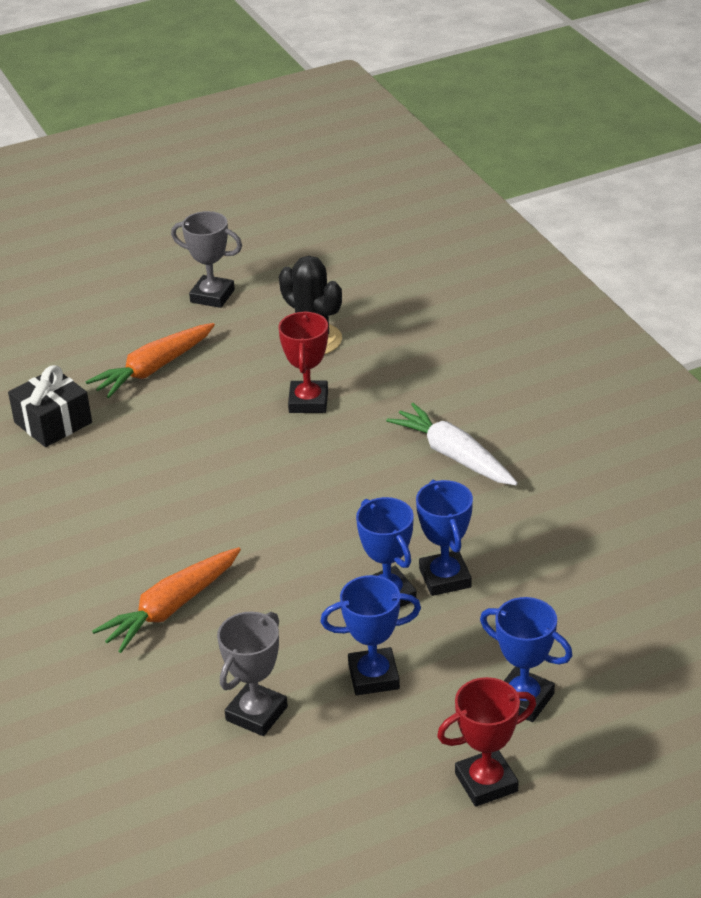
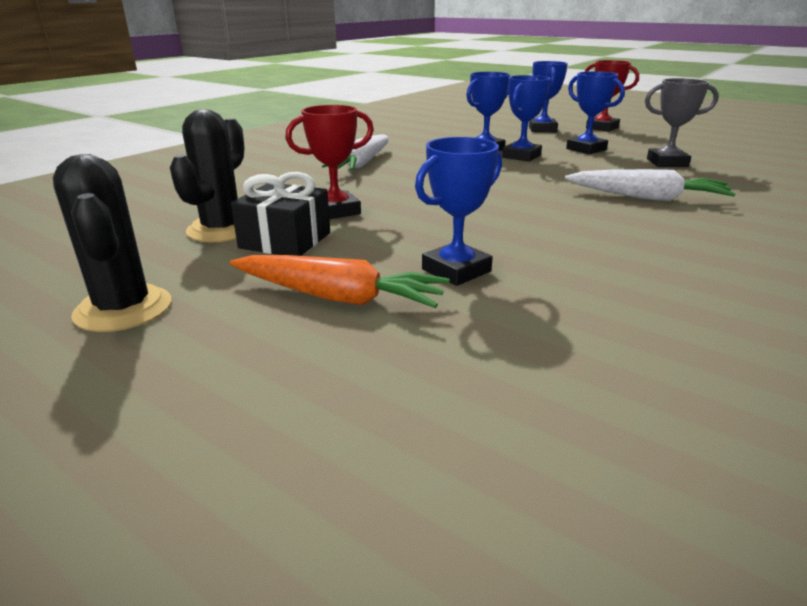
camera: 120 degrees left, 10 degrees down
black gift [8,365,92,447] -> black gift moved to [231,172,330,256]
orange carrot [92,547,241,653] -> white carrot [565,169,736,201]
grey trophy [171,211,242,308] -> black cactus [53,154,171,332]
none -> blue trophy [415,137,502,286]

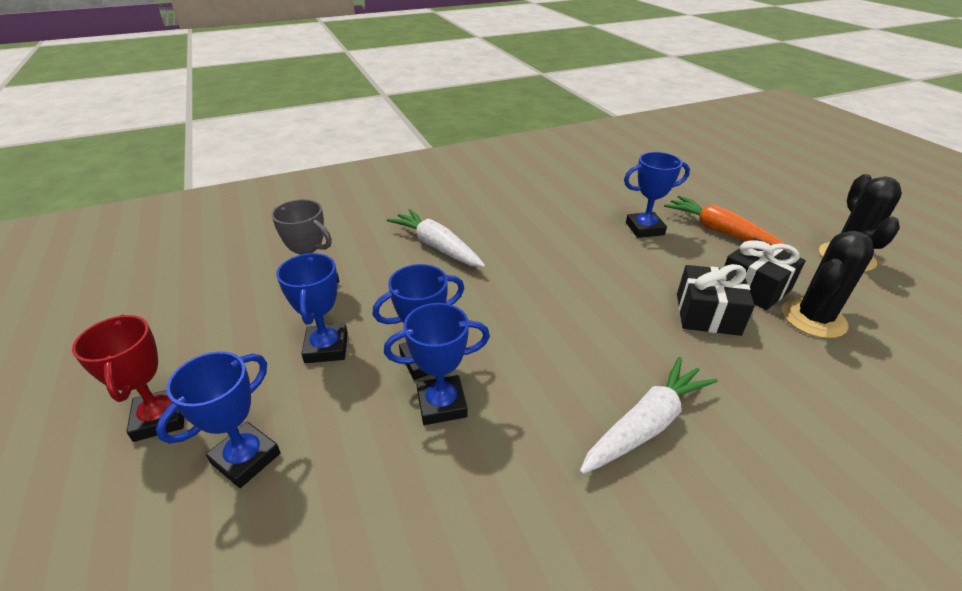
camera: 150 degrees left, 10 degrees up
red trophy [285,105,374,219] -> black gift [677,264,755,336]

